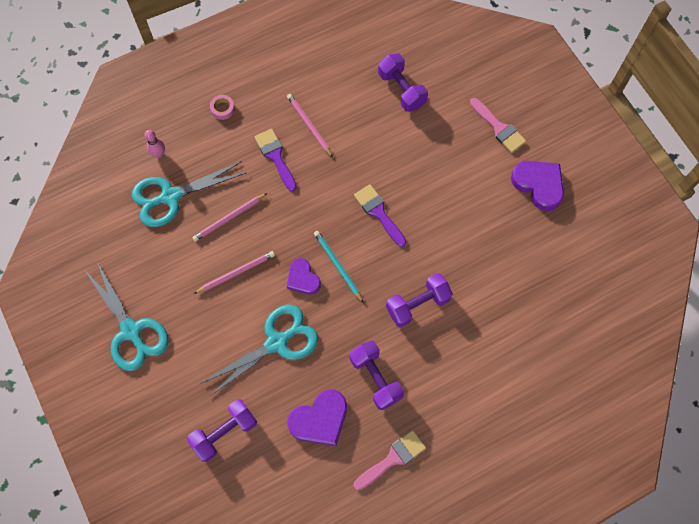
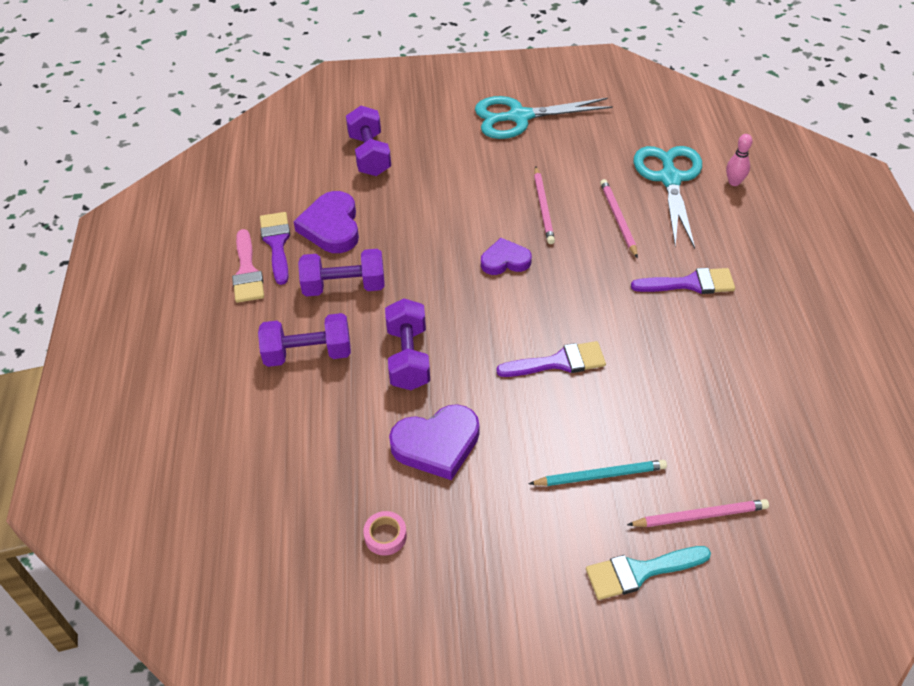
camera: 115 degrees right, 20 degrees down
turquoise scissors [200,304,318,397] -> none
pink tape [210,95,235,120] -> pink tape moved to [363,511,407,556]
pink pencil [287,94,333,158] -> pink pencil moved to [627,499,769,527]
turquoise pencil [314,231,364,303] -> turquoise pencil moved to [529,460,667,486]
purple dumbbell [378,53,428,112] -> purple dumbbell moved to [258,313,351,367]
pink brush [470,98,526,153] -> turquoise brush [586,546,711,600]
purple heart [511,161,564,211] -> purple heart moved to [389,404,479,480]
none -> purple brush [260,212,290,285]

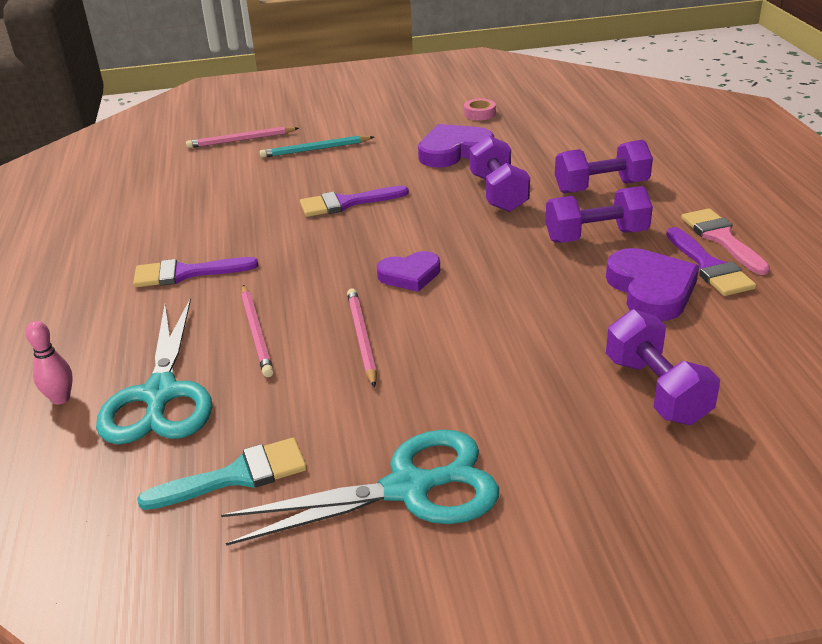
camera: 175 degrees right, 15 degrees down
turquoise brush [586,546,711,600] -> turquoise brush moved to [137,437,307,510]

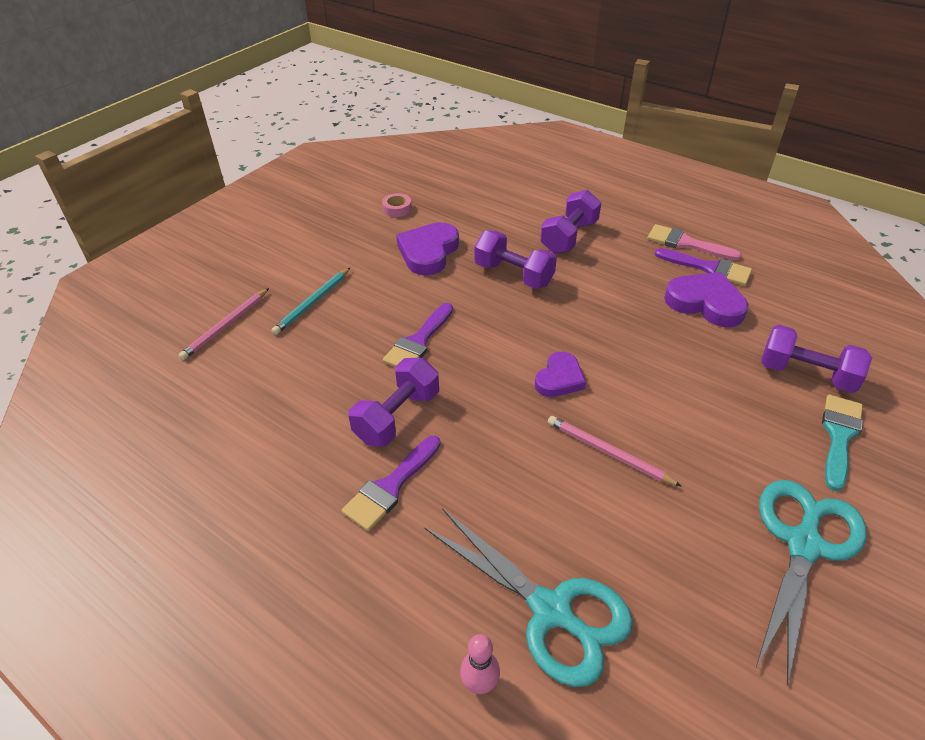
camera: 45 degrees left, 10 degrees up
turquoise brush [137,437,307,510] -> turquoise brush moved to [822,395,863,491]
pink pencil [241,285,274,377] -> none
purple dumbbell [545,186,653,243] -> purple dumbbell moved to [348,358,439,447]

